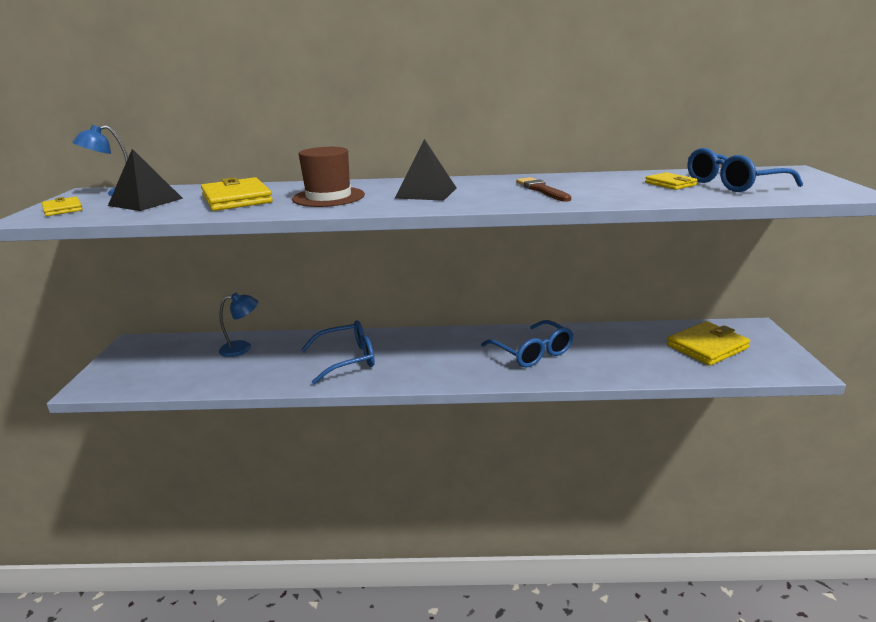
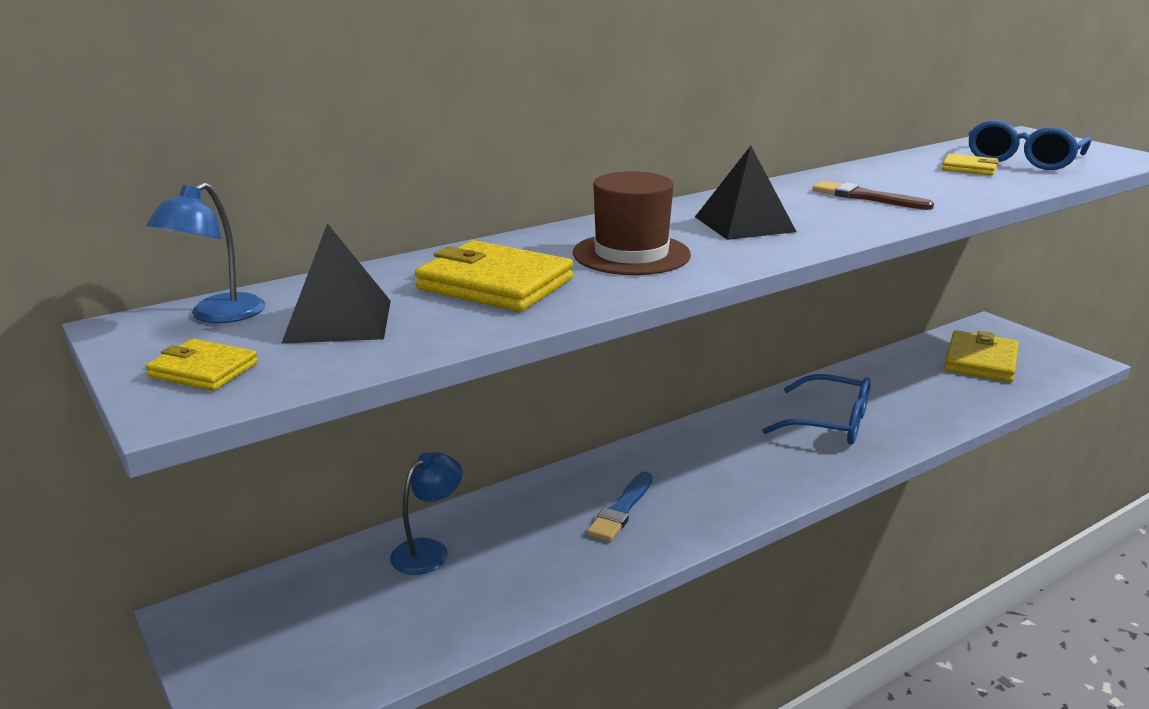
camera: 35 degrees left, 0 degrees up
blue glasses [301,320,375,385] -> blue brush [587,472,652,541]

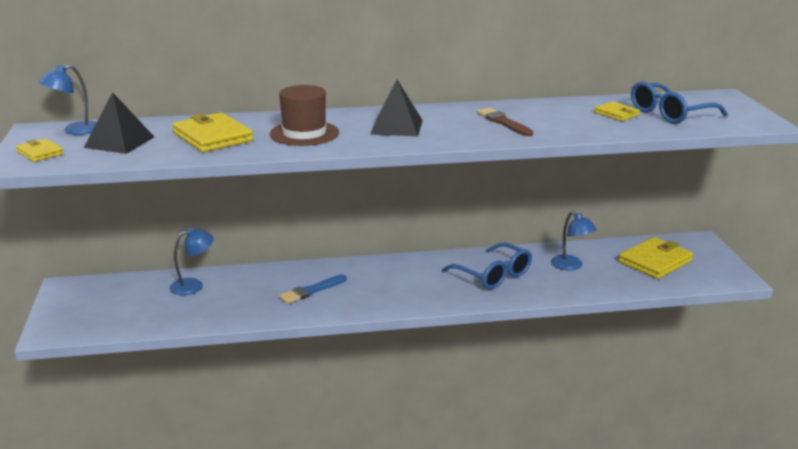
camera: 25 degrees right, 0 degrees up
none -> blue lamp [551,211,597,270]

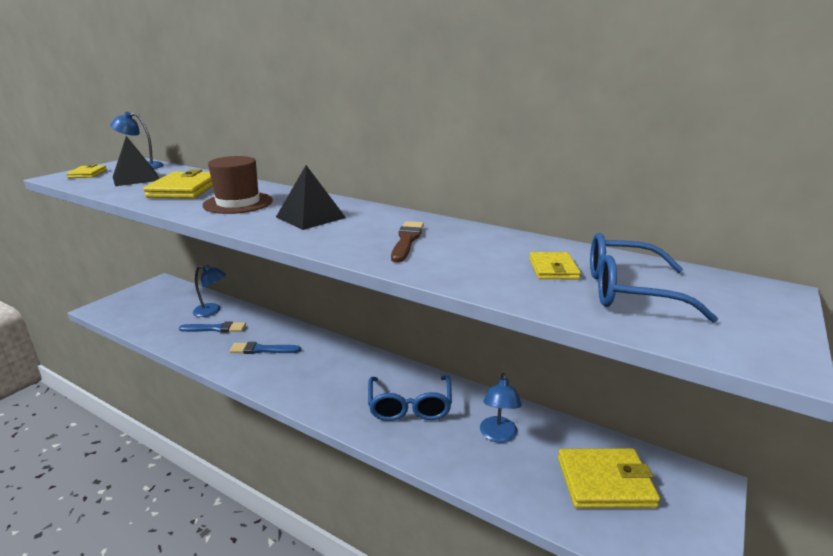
camera: 40 degrees right, 0 degrees up
none -> blue brush [179,322,246,333]

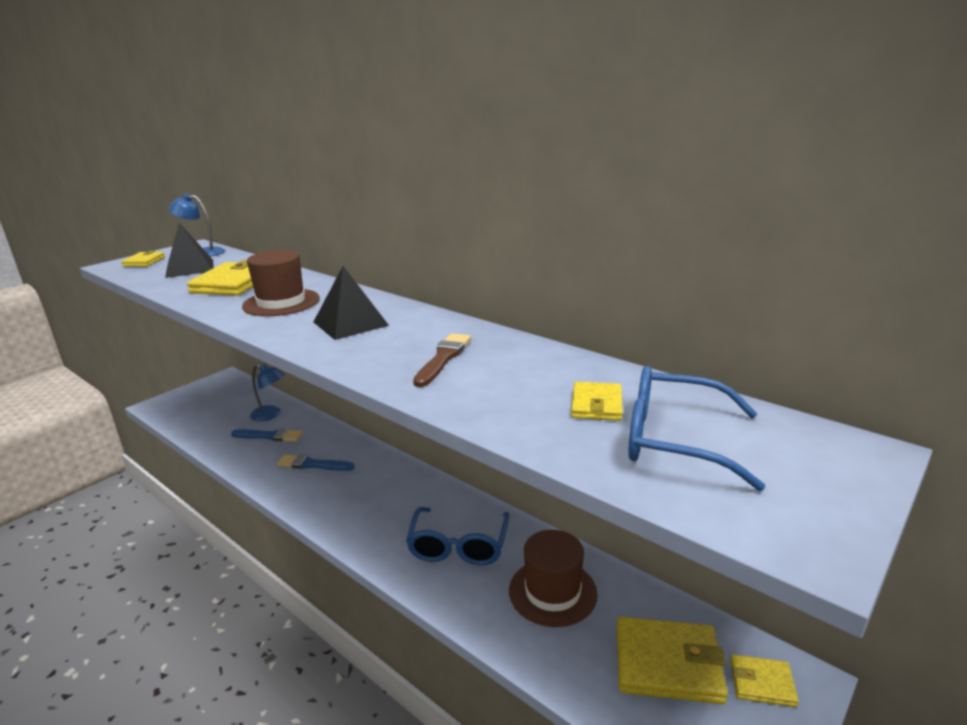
camera: 10 degrees right, 0 degrees up
blue lamp [480,373,522,443] -> brown hat [509,530,598,627]
none -> yellow wallet [730,655,799,707]

